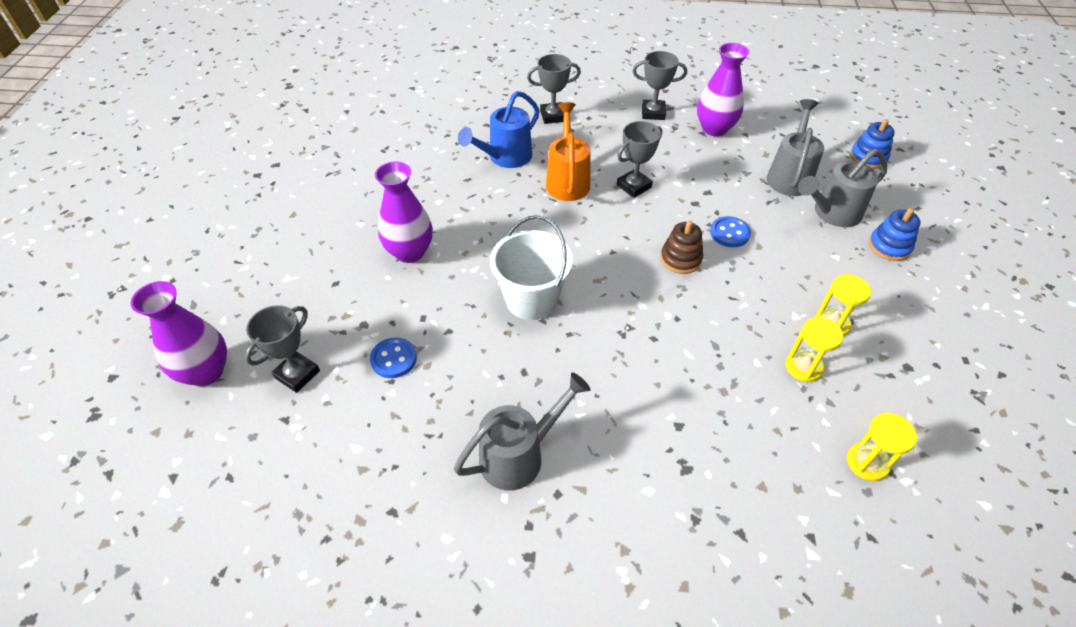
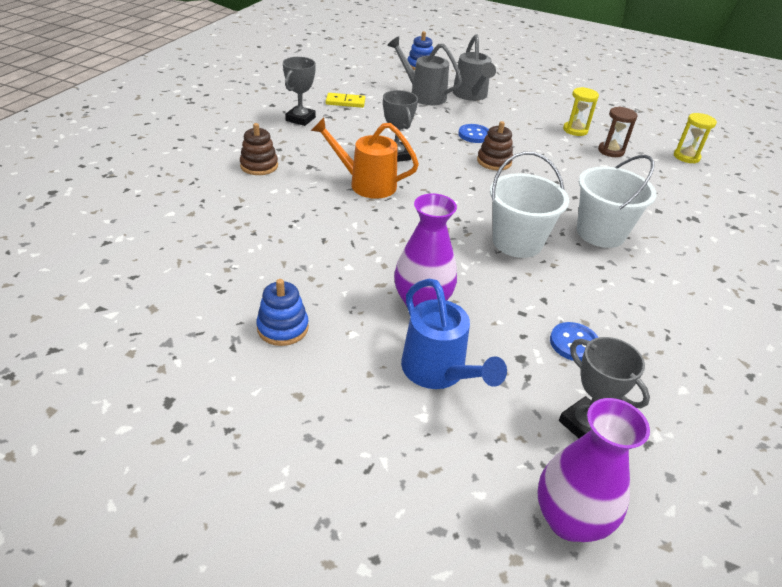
camera: 75 degrees left, 10 degrees down
grey watering can [454,373,591,491] -> none
blue watering can [458,91,539,168] -> blue watering can moved to [401,279,507,389]
grey trophy [527,54,581,124] -> brown stacking toy [240,123,278,175]
purple vase [697,43,749,136] -> yellow domino [326,93,365,108]
yellow hourglass [786,317,843,382] -> brown hourglass [598,107,638,157]
blue stacking toy [869,208,920,261] -> blue stacking toy moved to [256,279,309,346]
none -> white bucket [577,155,657,248]

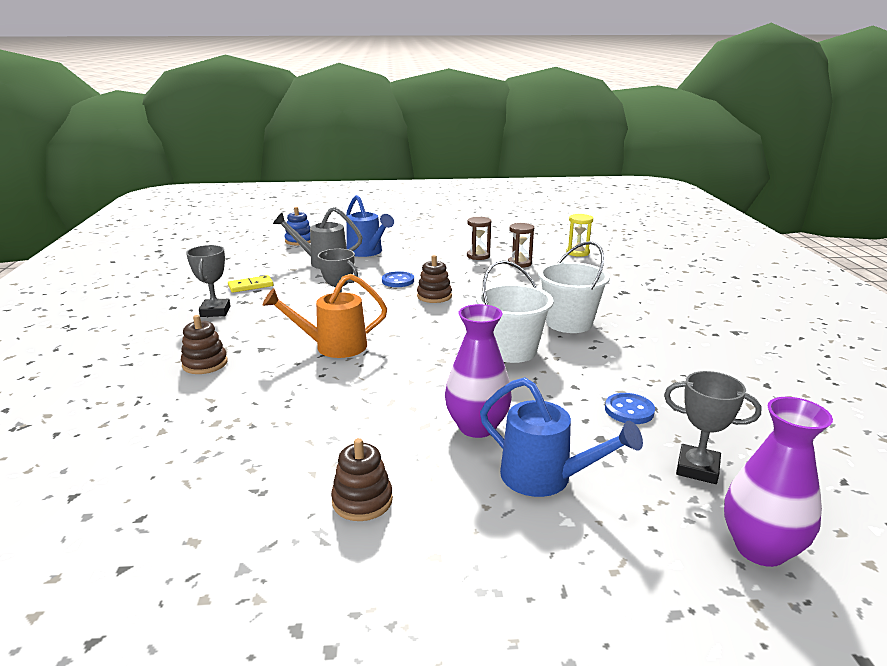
camera: 25 degrees left, 15 degrees down
blue stacking toy [256,279,309,346] -> brown stacking toy [331,438,393,521]
grey watering can [453,34,496,101] -> blue watering can [346,195,394,257]
yellow hourglass [563,87,599,136] -> brown hourglass [467,217,491,260]

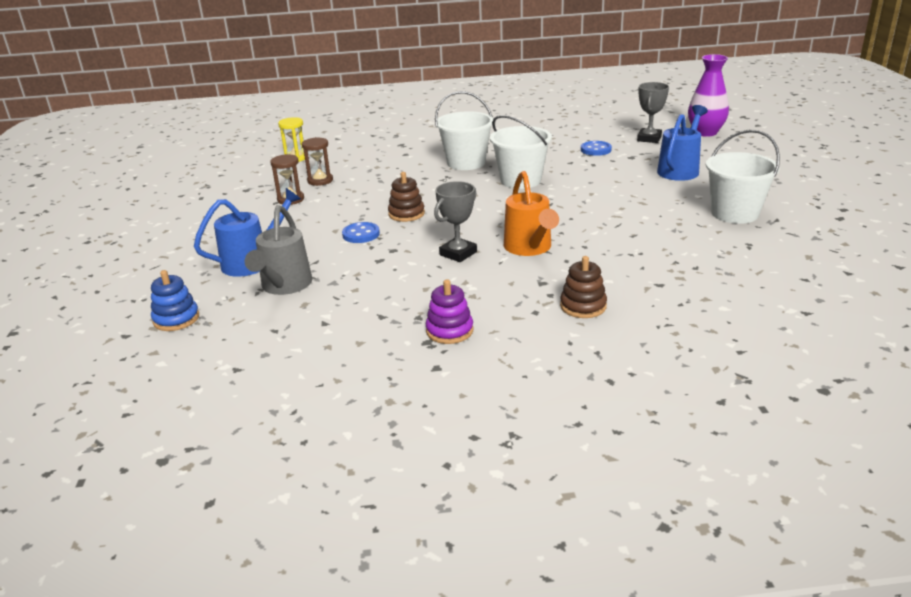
camera: 90 degrees left, 5 degrees up
grey trophy [186,245,230,317] -> purple stacking toy [426,280,474,344]
yellow domino [228,275,274,293] -> none
brown stacking toy [331,438,393,521] -> white bucket [706,129,780,224]
purple vase [445,304,512,438] -> none

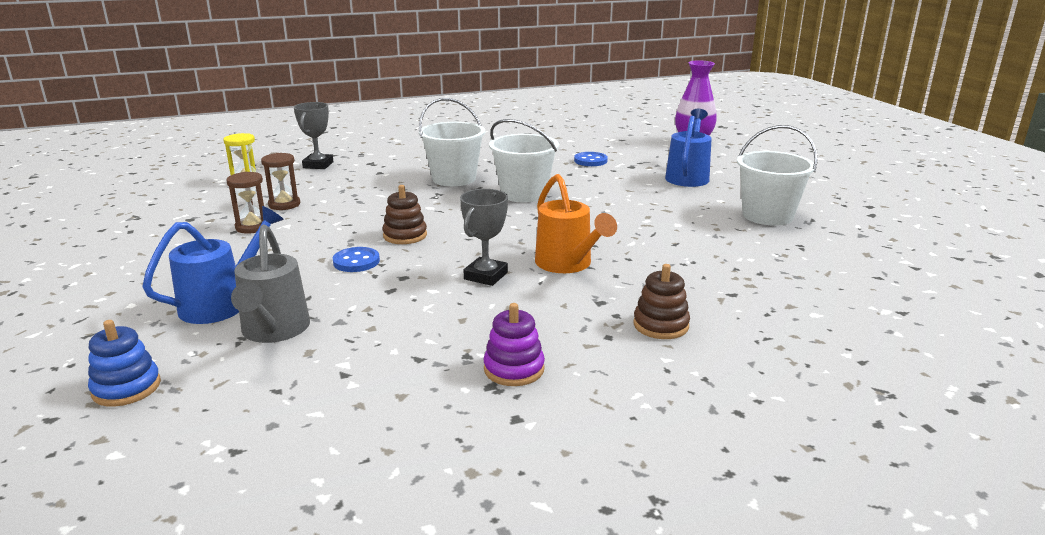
camera: 15 degrees left, 5 degrees down
grey trophy [637,82,669,143] -> grey trophy moved to [294,102,334,169]

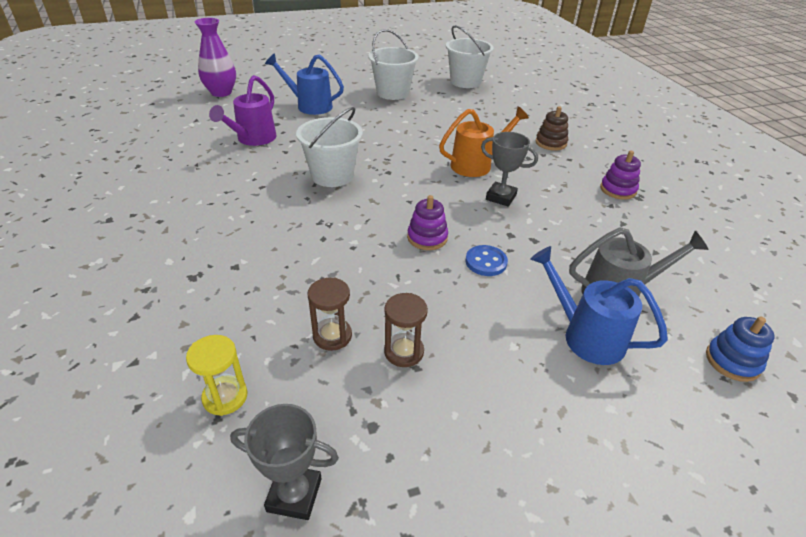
camera: 90 degrees left, 15 degrees up
grey trophy [294,102,334,169] -> grey trophy moved to [230,404,339,520]
brown stacking toy [383,185,427,244] -> purple stacking toy [407,195,448,250]
white bucket [419,98,485,186] -> white bucket moved to [446,25,494,88]
blue button [574,152,608,166] -> purple watering can [209,75,276,146]

